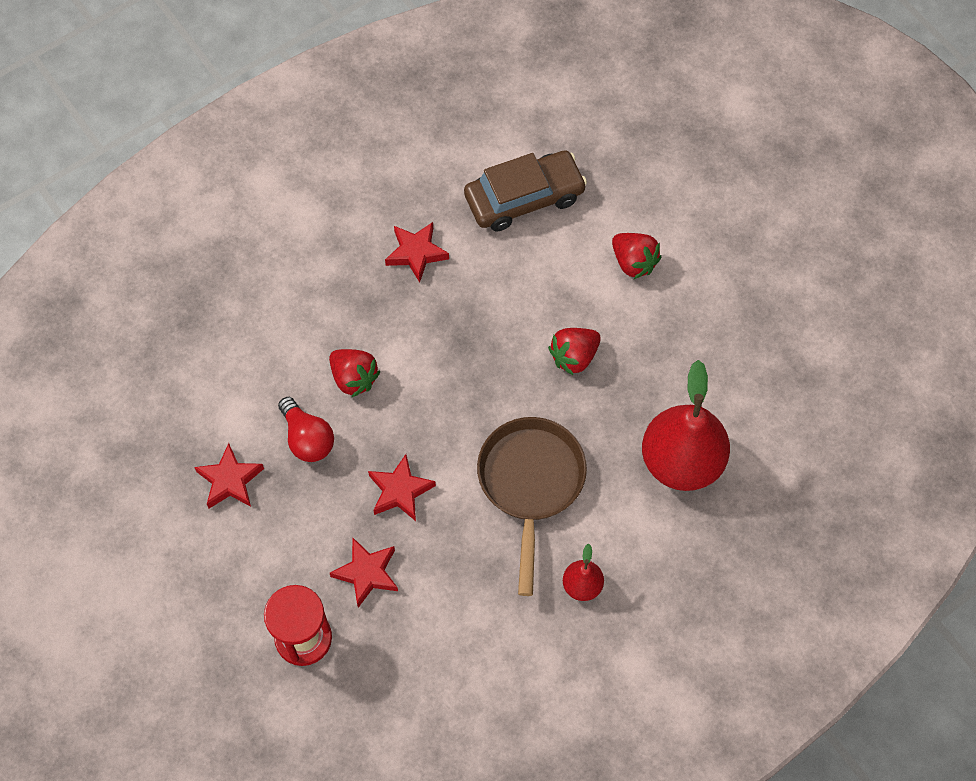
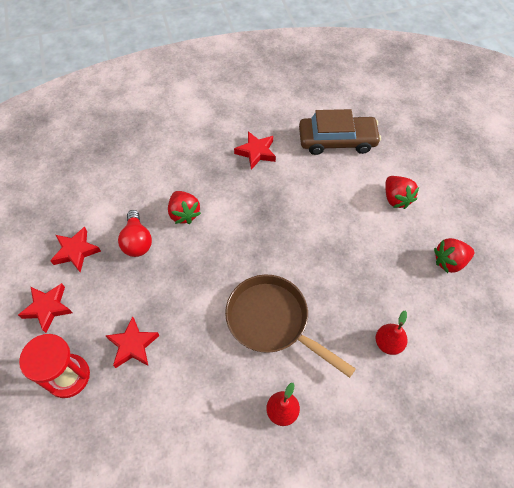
camera: 20 degrees right, 5 degrees down
red star [368,454,436,521] -> red star moved to [18,283,73,333]
brown pan [477,417,587,596] -> brown pan turned 75 degrees counterclockwise [225,275,356,378]
red strawberry [548,328,601,375] -> red strawberry moved to [434,238,474,273]
red pear [642,360,730,491] -> red pear [376,310,408,355], size x0.46

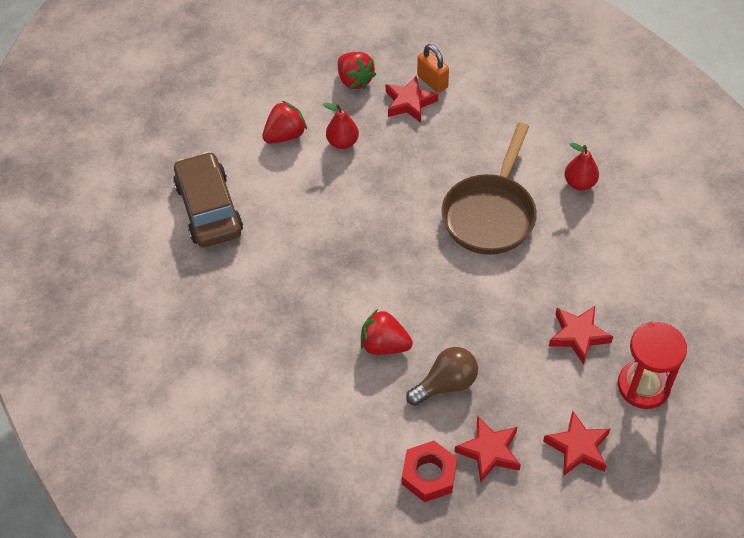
camera: 105 degrees left, 5 degrees down
red light bulb [118,210,152,257] -> brown light bulb [406,347,478,406]
red strawberry [168,191,201,224] -> red strawberry turned 120 degrees counterclockwise [361,309,413,355]
red star [234,131,276,170] -> red star moved to [386,76,438,123]
red pear [376,310,408,355] -> red pear moved to [323,103,359,149]
none -> red nut [402,441,457,502]
none -> orange padlock [417,44,449,93]

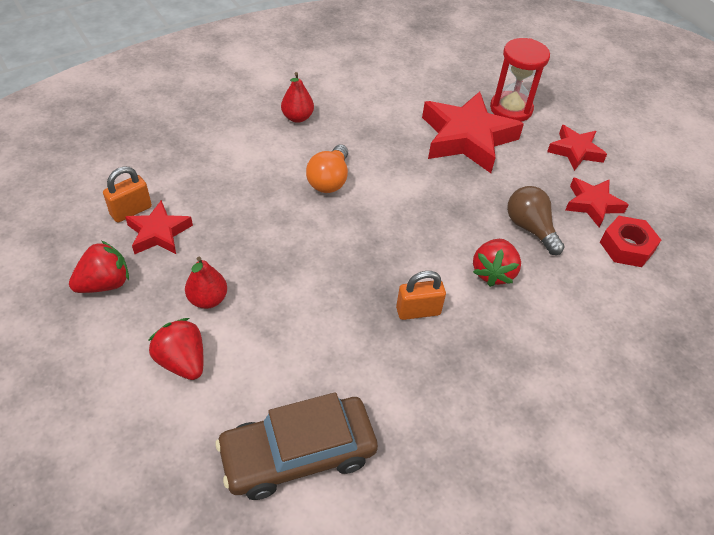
camera: 95 degrees left, 5 degrees down
brown pan [441,123,537,255] -> orange light bulb [306,145,348,193]
red star [549,306,613,365] -> red star [422,92,524,173], size x1.81
none -> orange padlock [396,271,446,320]

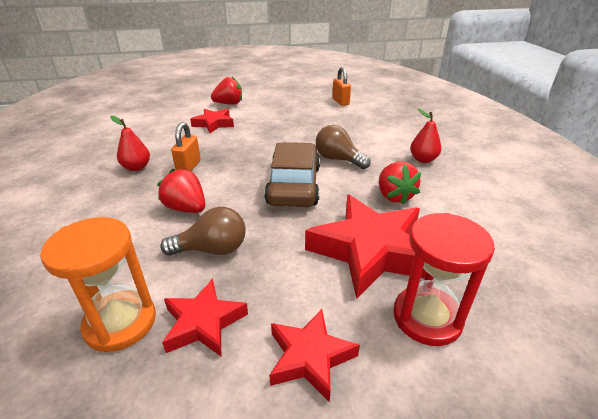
camera: 115 degrees right, 15 degrees down
red strawberry [69,241,129,293] -> red strawberry moved to [379,162,421,204]
red star [125,200,193,254] -> red star moved to [190,109,234,133]
red pear [185,257,227,309] -> red pear moved to [110,116,150,171]
brown car [215,392,378,500] -> brown car moved to [264,142,320,207]
orange light bulb [306,145,348,193] -> brown light bulb [316,125,371,169]
red nut [600,216,661,267] -> orange hourglass [40,217,156,352]

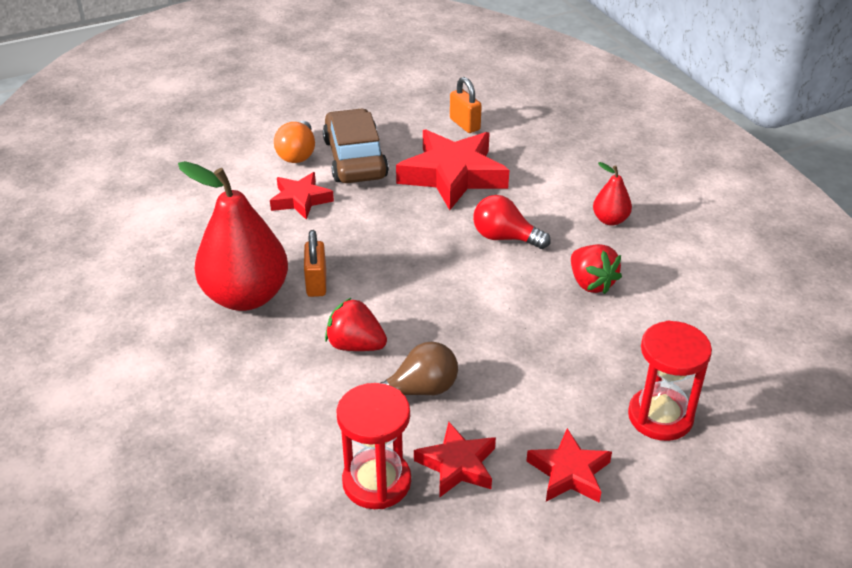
camera: 15 degrees left, 5 degrees up
orange hourglass [40,217,156,352] -> red hourglass [336,383,411,509]
red pear [110,116,150,171] -> red pear [178,161,288,311], size x2.16
red strawberry [211,77,242,105] -> orange light bulb [274,121,315,163]
brown car [264,142,320,207] -> brown car moved to [323,108,389,183]
red star [305,195,427,299] -> red star moved to [396,129,509,210]
brown light bulb [316,125,371,169] -> red light bulb [473,195,551,249]

